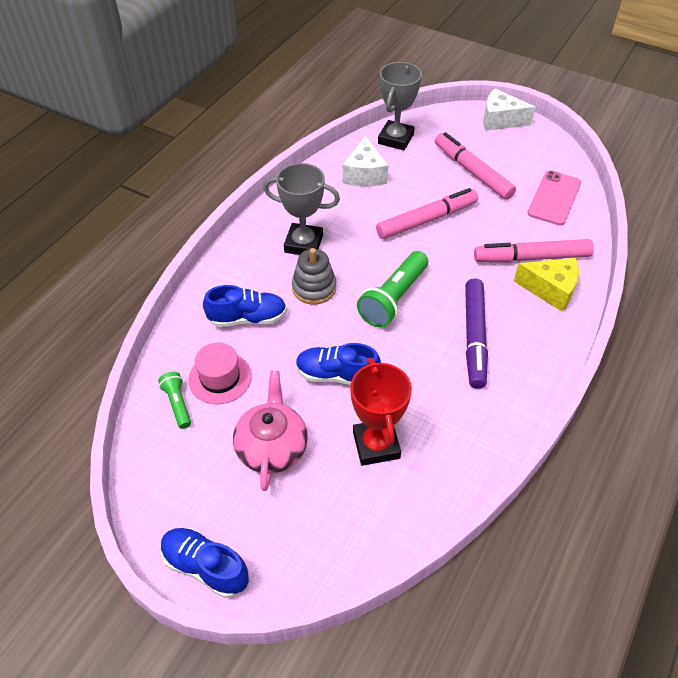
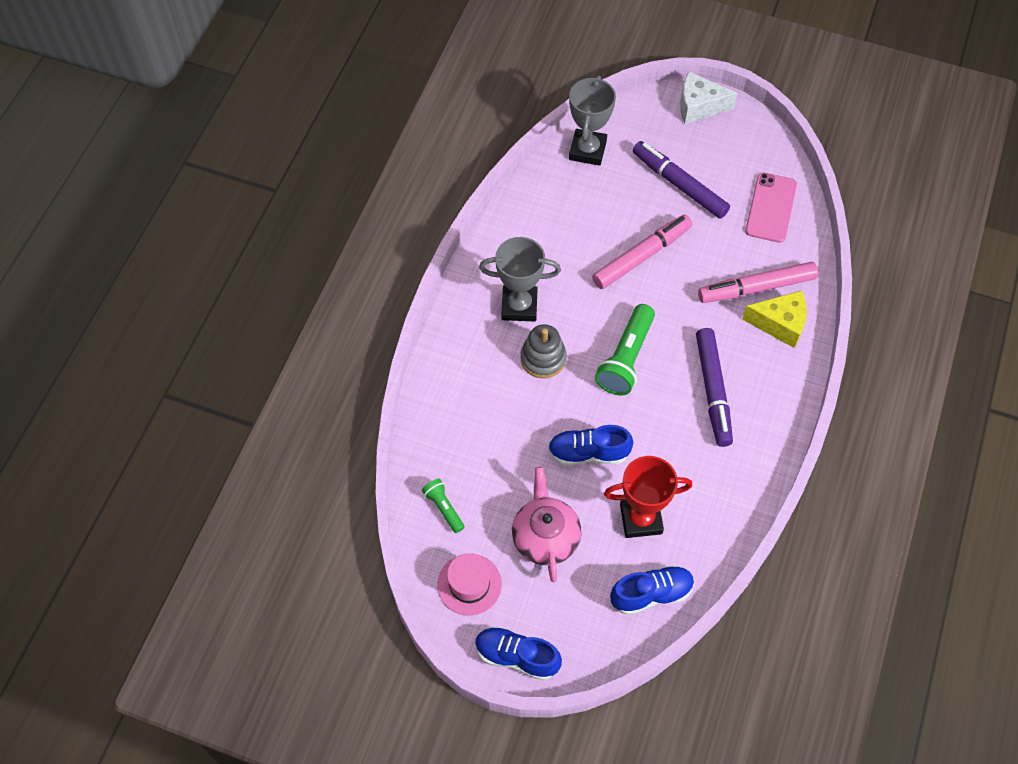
camera: 10 degrees left, 10 degrees up
pink hat [188,342,252,404] -> pink hat moved to [437,553,502,615]
blue shoe [203,285,287,327] -> blue shoe moved to [610,565,694,615]
white cheese [343,135,388,187] -> none
red trophy [350,358,412,466] -> red trophy turned 75 degrees counterclockwise [604,456,693,538]
pink marker [435,132,516,200] -> purple marker [633,141,730,219]

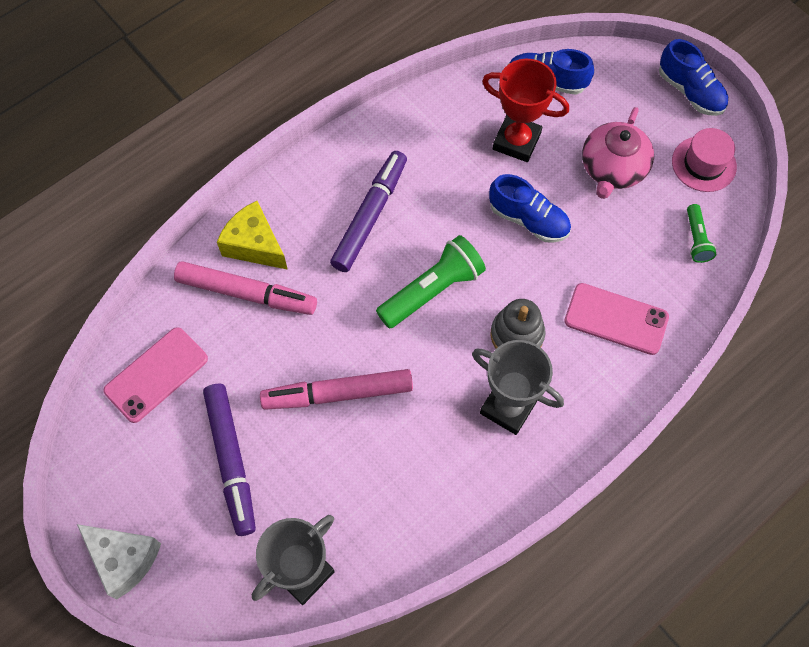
camera: 150 degrees left, 5 degrees up
none -> pink phone [564,283,669,355]

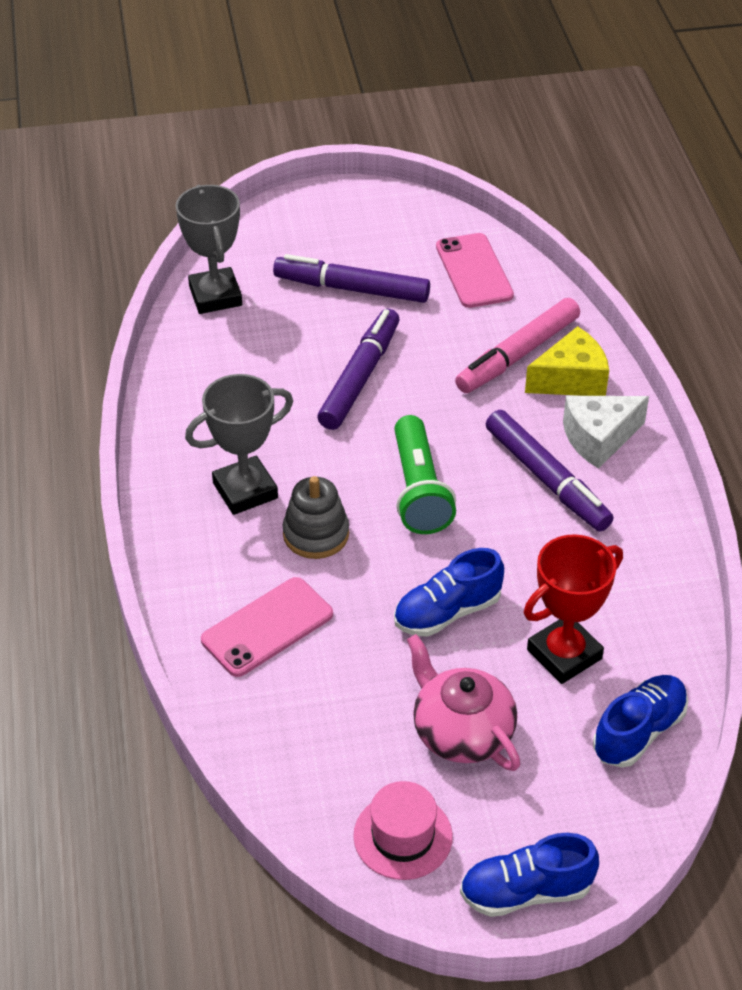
camera: 120 degrees right, 20 degrees down
white cheese [77,524,161,599] -> white cheese moved to [563,396,649,469]
pink marker [260,369,413,410] -> purple marker [317,309,399,430]
green flashlight [687,204,717,263] -> none

